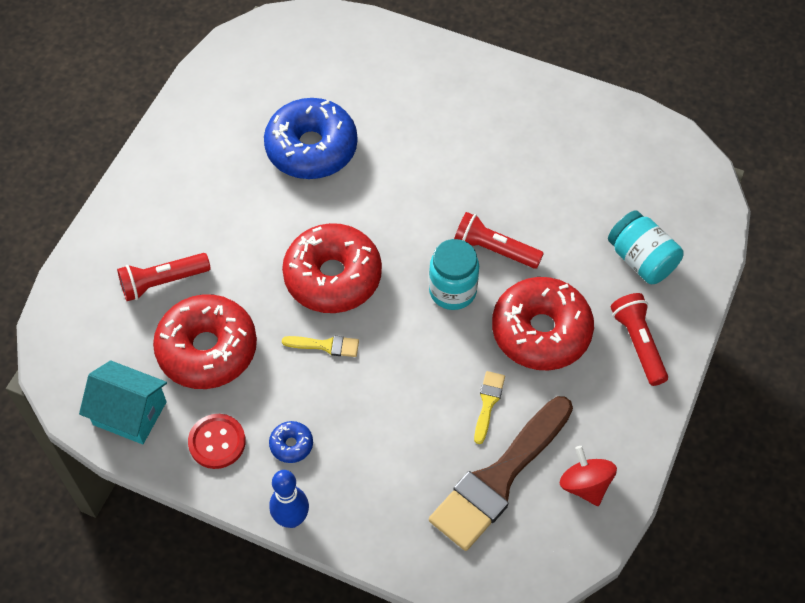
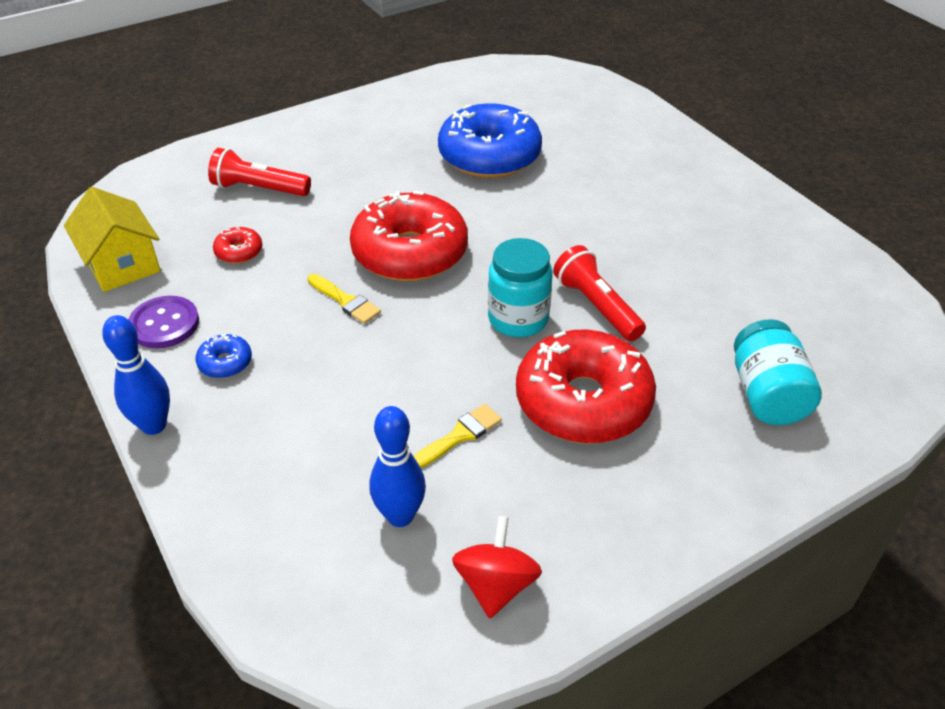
camera: 35 degrees right, 15 degrees down
turquoise house [79,360,167,444] -> yellow house [64,187,161,292]
red donut [153,294,257,389] -> red donut [213,227,263,264], size x0.42
red button [188,414,246,469] -> purple button [128,296,199,348]
brown brush [429,396,573,551] -> blue bowling pin [369,406,426,527]
red flashlight [611,293,668,386] -> none

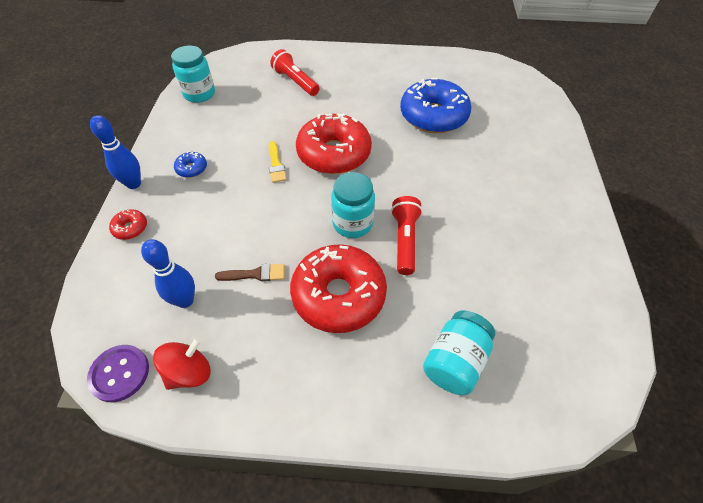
camera: 35 degrees right, 10 degrees up
yellow house [64,187,161,292] -> turquoise jar [171,46,215,103]
purple button [128,296,199,348] -> purple button moved to [87,345,149,402]
red donut [213,227,263,264] -> red donut moved to [109,209,147,240]
yellow brush [413,404,502,468] -> brown brush [215,264,285,282]

